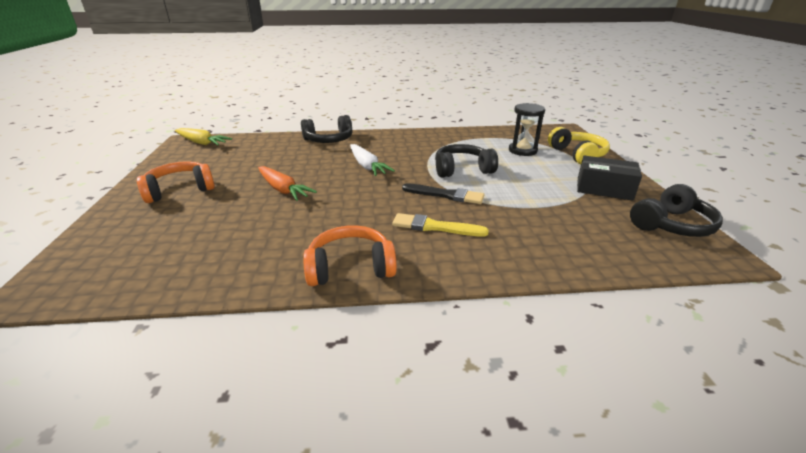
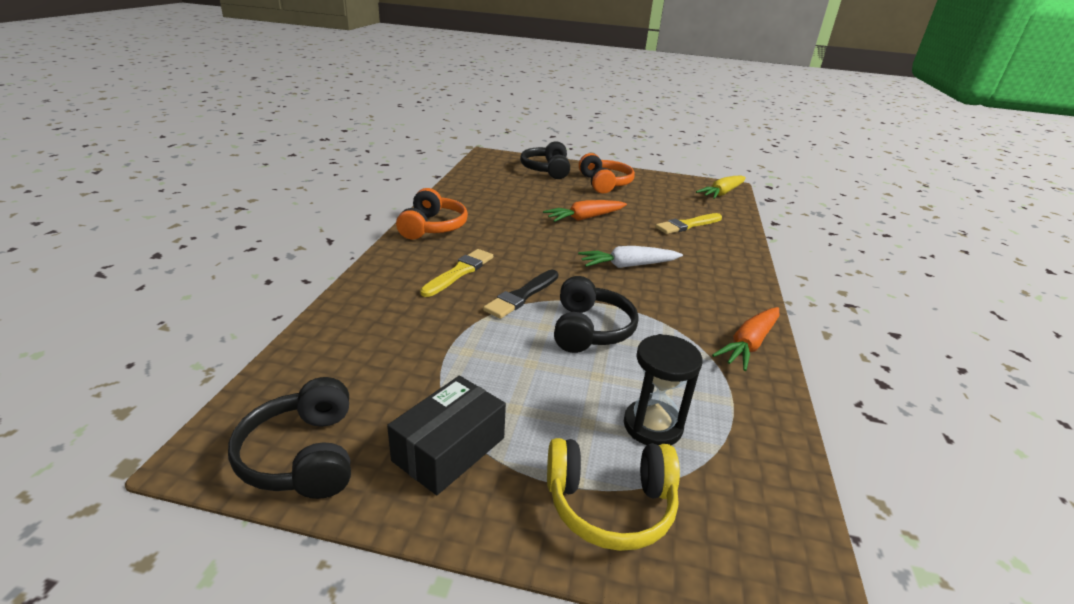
camera: 105 degrees right, 0 degrees up
black headphones [301,115,353,143] -> black headphones moved to [520,141,570,179]
none -> yellow brush [655,213,722,234]
none -> orange carrot [712,307,779,371]

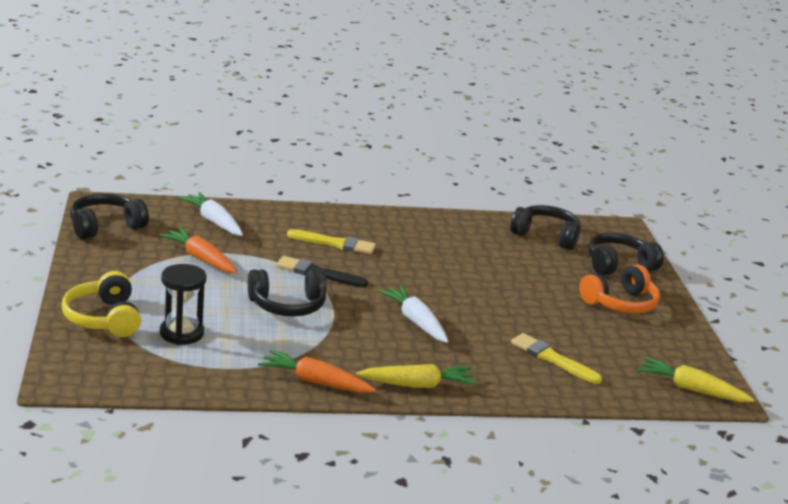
camera: 70 degrees right, 5 degrees down
black box [387,376,506,495] -> none
orange headphones [396,188,468,239] -> none
orange carrot [543,200,627,222] -> orange carrot moved to [159,227,237,273]
none -> white carrot [179,192,243,236]
none -> yellow carrot [356,364,477,388]
none -> black headphones [510,205,581,250]

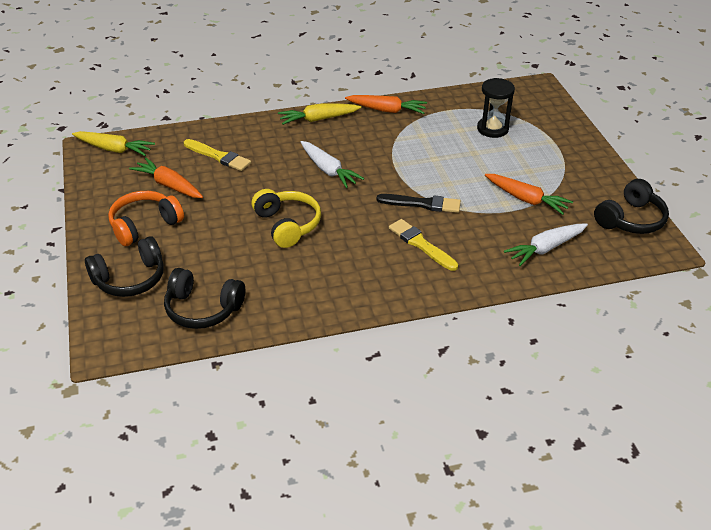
camera: 175 degrees right, 15 degrees up
yellow headphones [62,271,141,337] -> yellow headphones moved to [252,189,321,248]
white carrot [179,192,243,236] -> white carrot turned 105 degrees clockwise [504,224,588,266]
black headphones [248,269,327,316] -> none
yellow brush [287,229,376,254] -> yellow brush turned 45 degrees clockwise [389,219,458,271]
none -> orange carrot [129,157,203,198]

